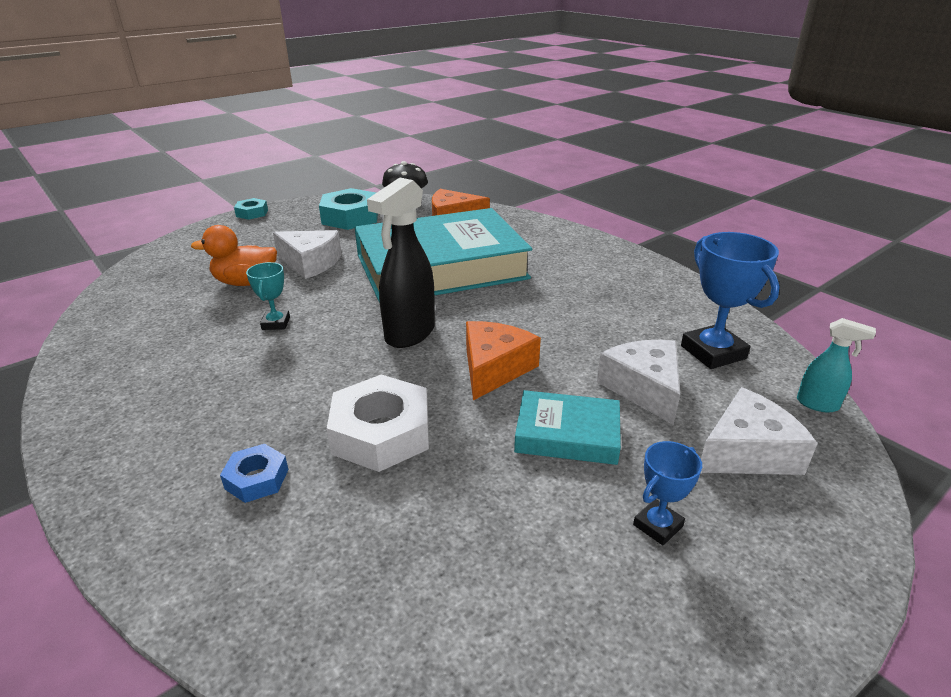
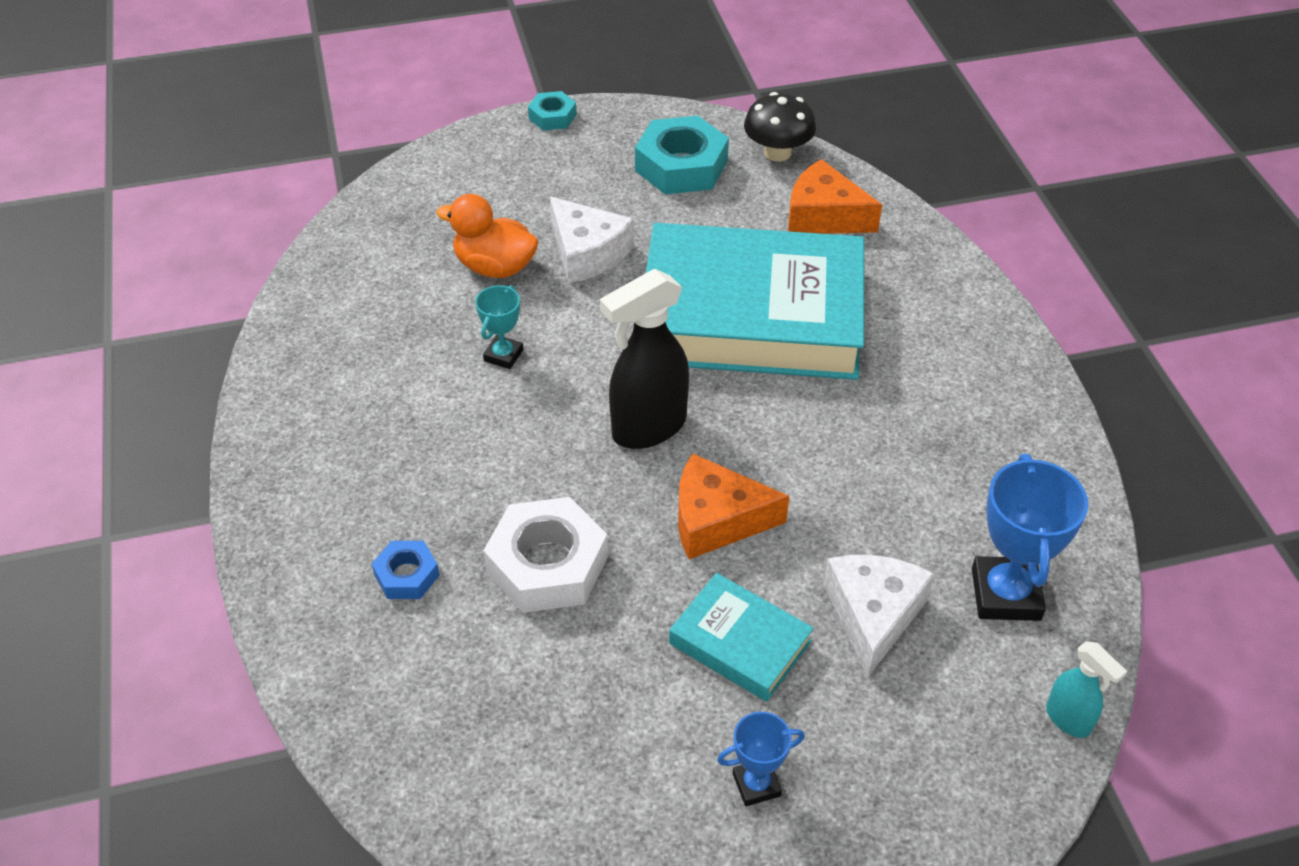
camera: 25 degrees right, 15 degrees up
orange cheese [466,321,541,401] -> orange cheese turned 135 degrees counterclockwise [678,453,789,559]
white cheese [701,387,818,475] -> none

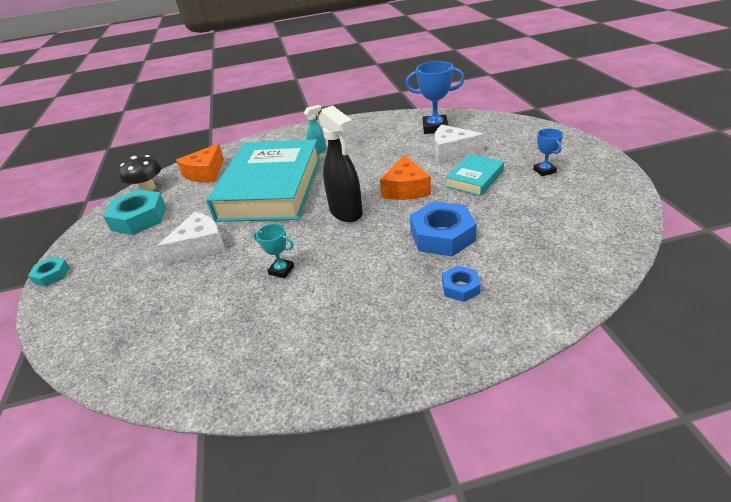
camera: 85 degrees left, 10 degrees down
orange duck [436,194,539,278] -> none
white nut [483,497,608,613] -> blue nut [410,201,477,257]
turquoise spray bottle [1046,641,1127,738] -> turquoise spray bottle moved to [304,105,326,155]

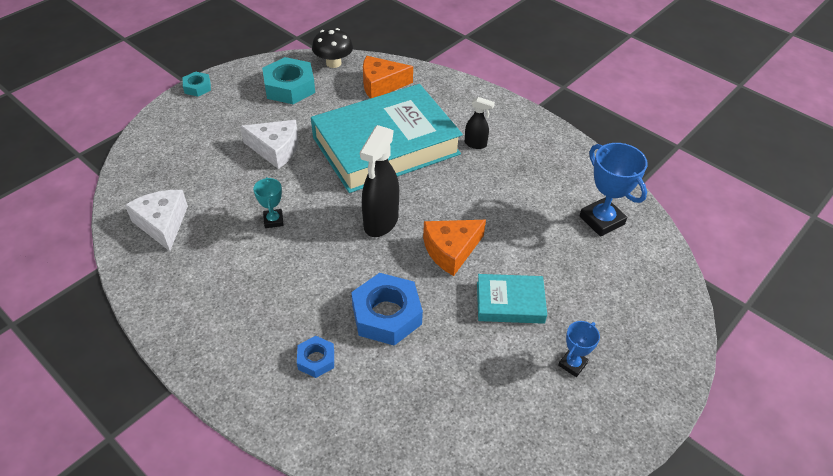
camera: 50 degrees right, 10 degrees up
turquoise spray bottle [304,105,326,155] -> black spray bottle [465,97,495,149]
white cheese [434,125,484,162] -> white cheese moved to [125,190,188,251]

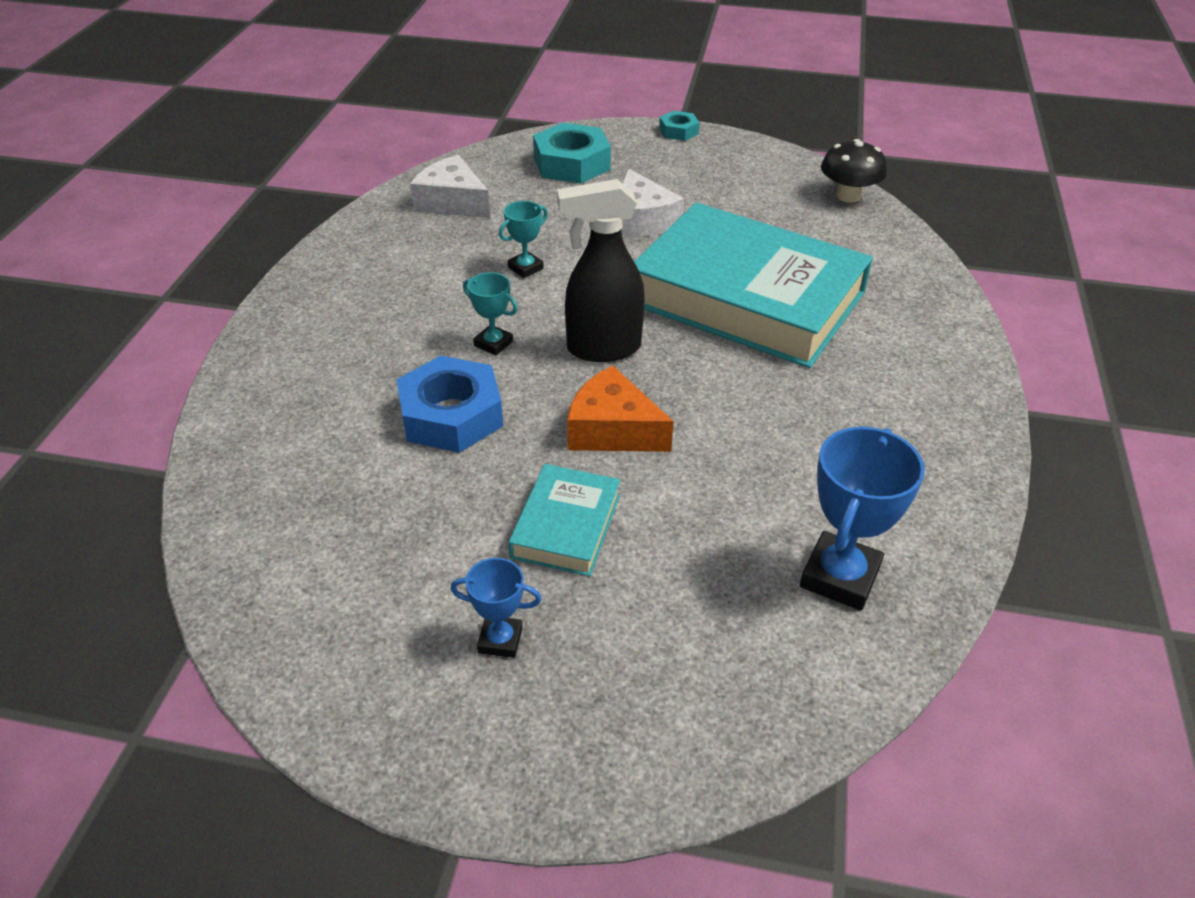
camera: 60 degrees right, 5 degrees down
white cheese [125,190,188,251] -> white cheese turned 90 degrees counterclockwise [410,155,490,218]
turquoise nut [262,57,315,104] -> turquoise nut moved to [533,123,611,184]
blue nut [297,336,334,378] -> none
orange cheese [363,56,413,99] -> none
black spray bottle [465,97,495,149] -> none
turquoise book [477,274,547,324] -> turquoise book turned 45 degrees clockwise [509,464,620,576]
none -> turquoise trophy [463,272,518,355]

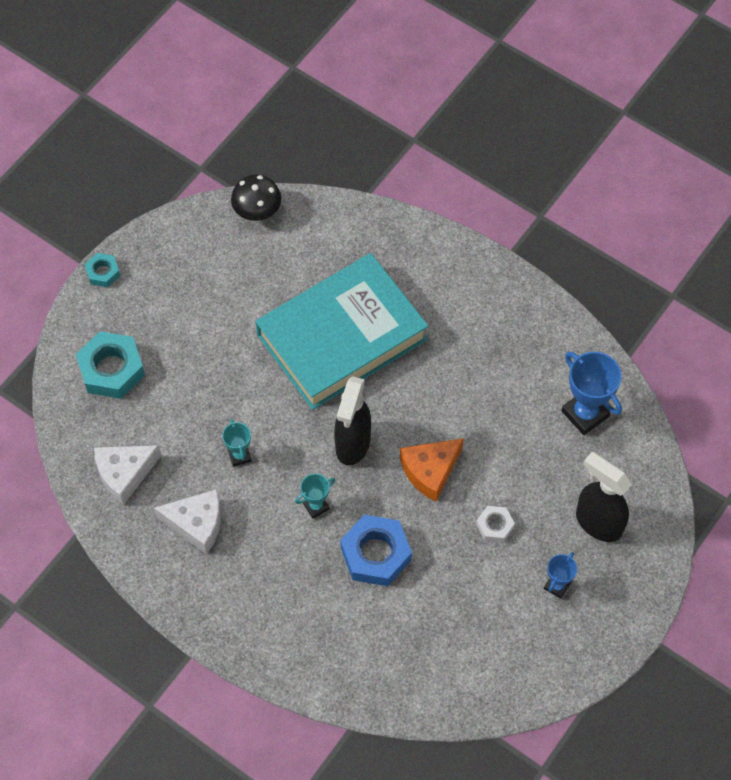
camera: 65 degrees left, 20 degrees up
turquoise book [509,464,620,576] -> white nut [476,506,515,542]
white cheese [621,169,684,238] -> white cheese moved to [154,489,221,554]
none -> black spray bottle [576,452,632,542]

